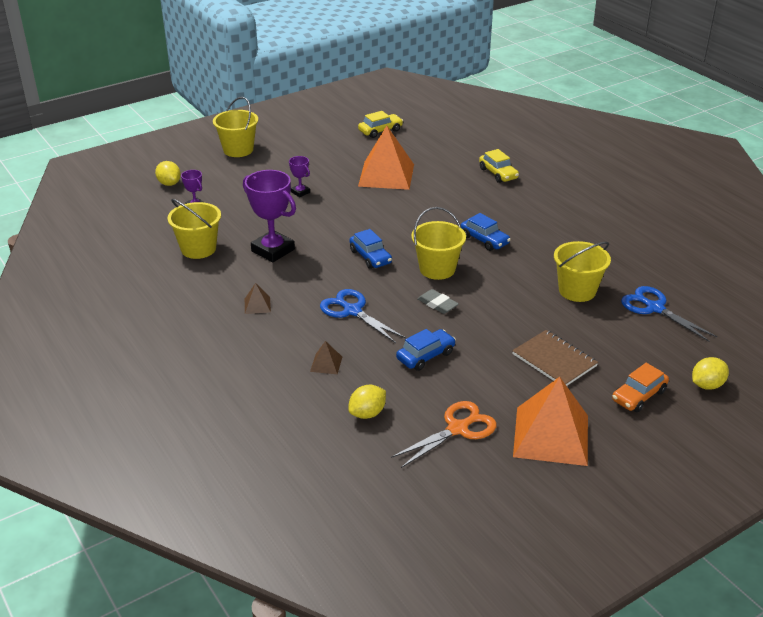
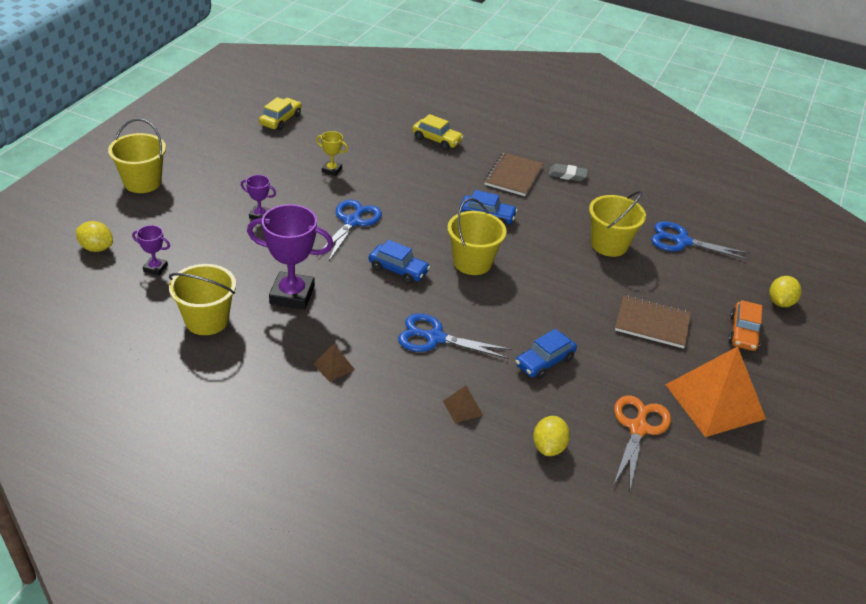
camera: 35 degrees left, 5 degrees up
orange pyramid [358,125,414,190] -> yellow trophy [316,131,348,176]
blue car [396,329,456,371] -> blue car turned 150 degrees counterclockwise [515,329,577,379]
grey eraser [417,289,459,314] -> grey eraser moved to [548,163,588,181]
none -> blue scissors [316,200,382,261]
none -> brown notebook [484,152,543,196]

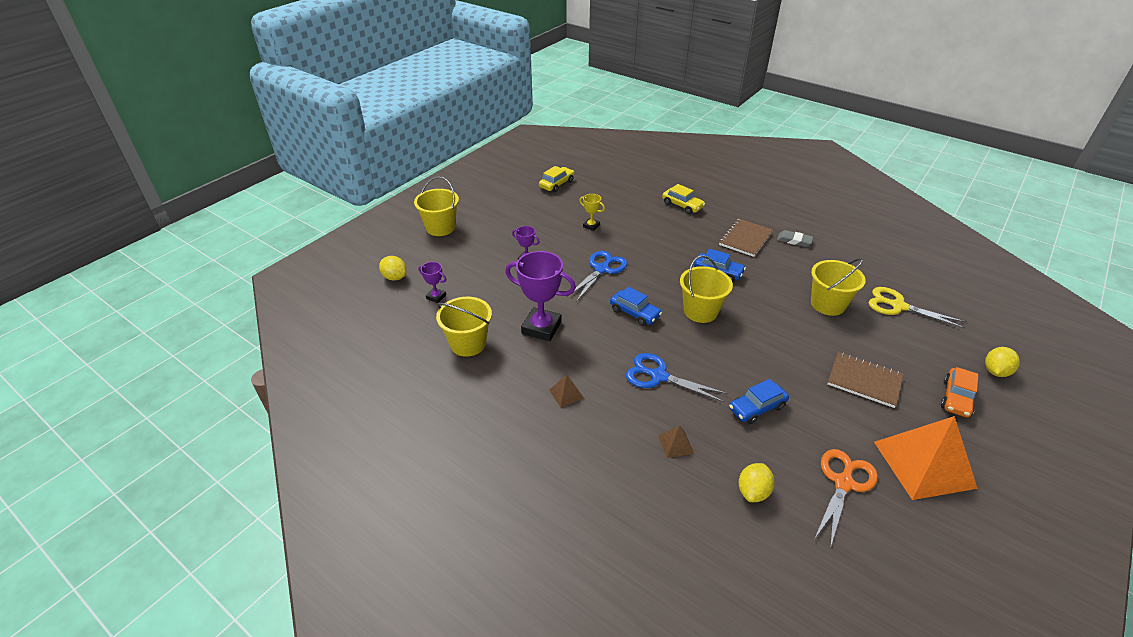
camera: 15 degrees right, 0 degrees up
blue scissors [651,221,750,260] -> yellow scissors [868,287,966,329]

